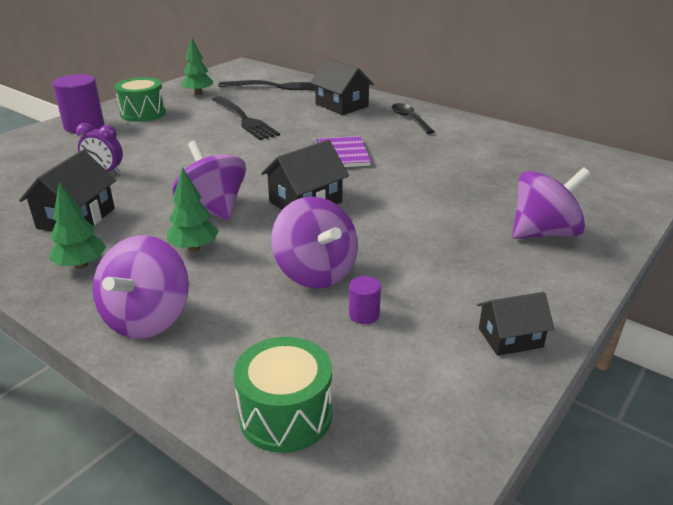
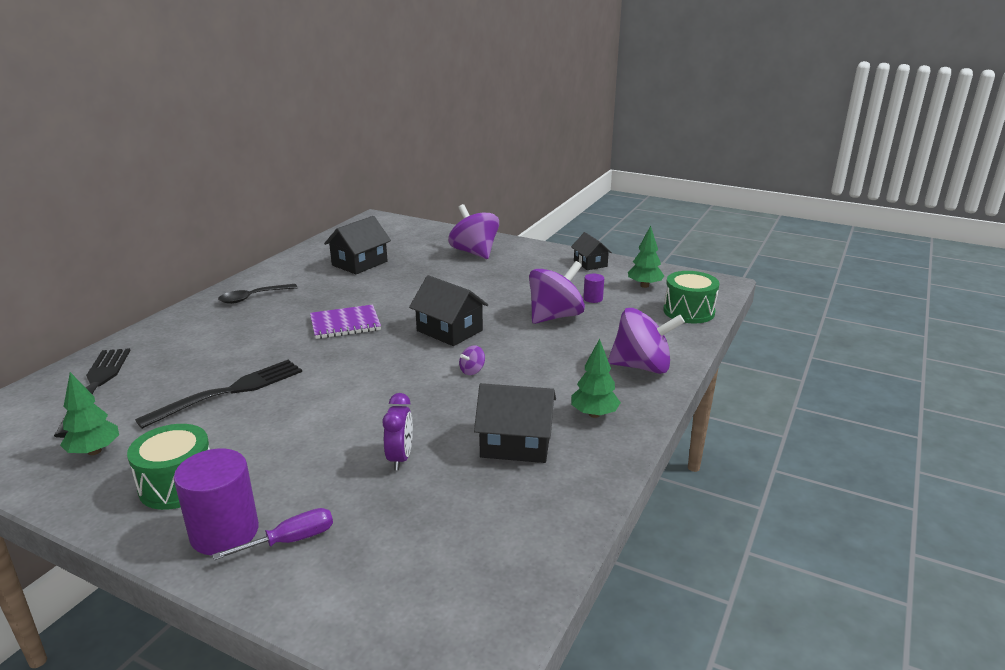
camera: 100 degrees left, 5 degrees down
green tree [167,167,219,251] -> green tree moved to [628,226,664,288]
purple spinning top [172,141,246,220] -> purple spinning top [459,345,485,375], size x0.41
black house [310,58,374,115] -> black house moved to [324,216,391,274]
none -> purple screwdriver [212,508,333,560]

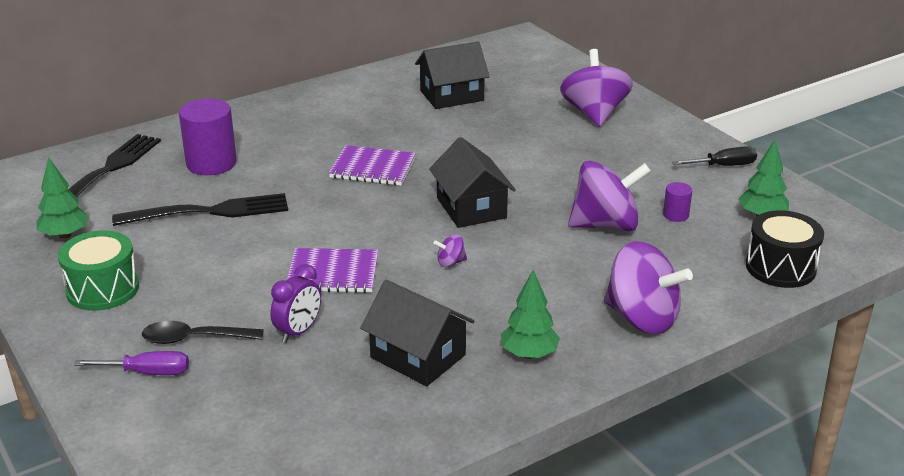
camera: 30 degrees right, 5 degrees up
purple cylinder [174,449,259,555] -> purple cylinder moved to [179,98,237,175]
black spoon [218,284,298,304] -> black spoon moved to [142,321,264,344]
black house [571,232,612,270] -> black screwdriver [672,146,757,166]
green drum [663,271,719,323] -> black drum [746,210,824,288]
none -> purple notebook [287,248,378,293]

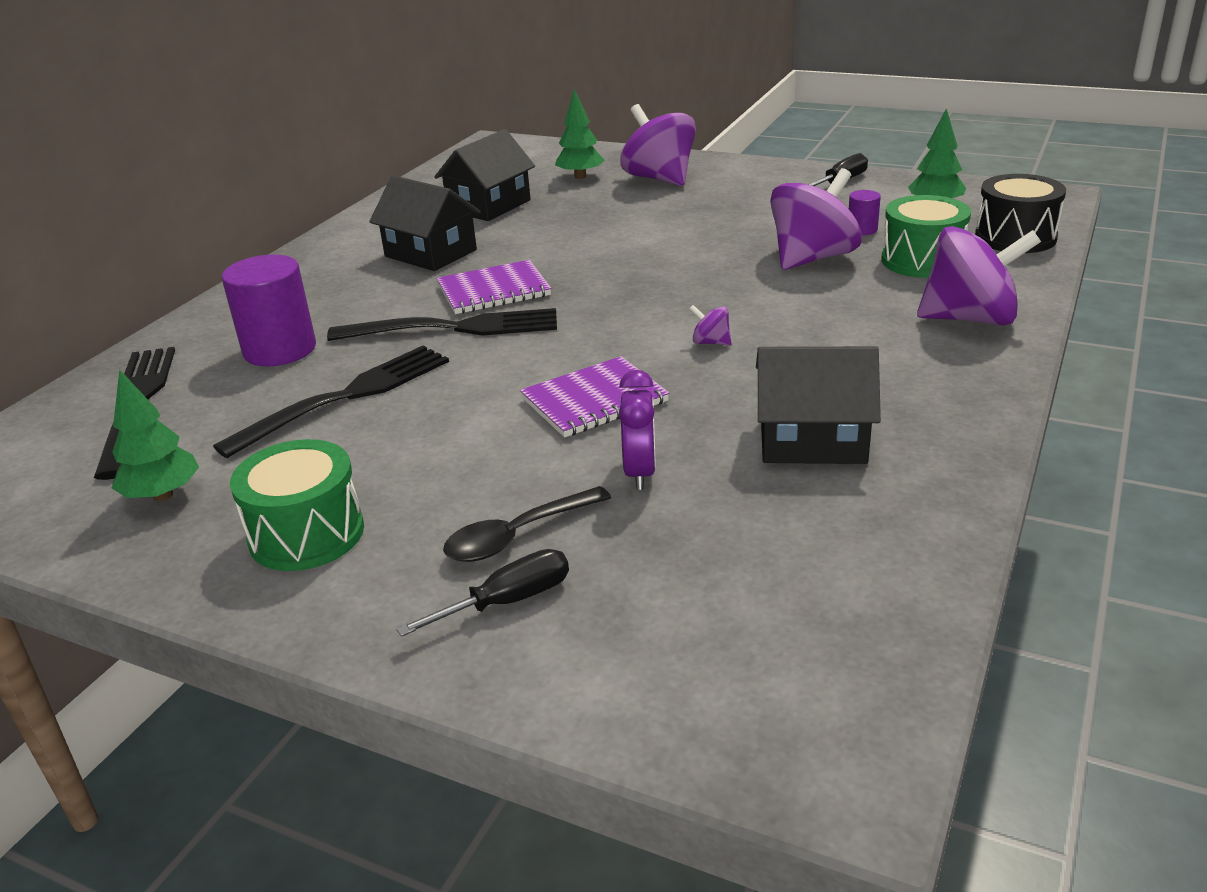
camera: 30 degrees left, 0 degrees up
purple screwdriver [74,351,189,375] -> black screwdriver [396,549,569,637]
black house [429,137,516,228] -> black house moved to [369,175,481,271]
purple spinning top [433,234,467,267] -> purple spinning top turned 75 degrees clockwise [689,305,732,345]
green tree [501,270,560,359] -> green tree moved to [555,89,605,179]
none -> black fork [327,308,557,341]
none -> green drum [881,195,971,278]

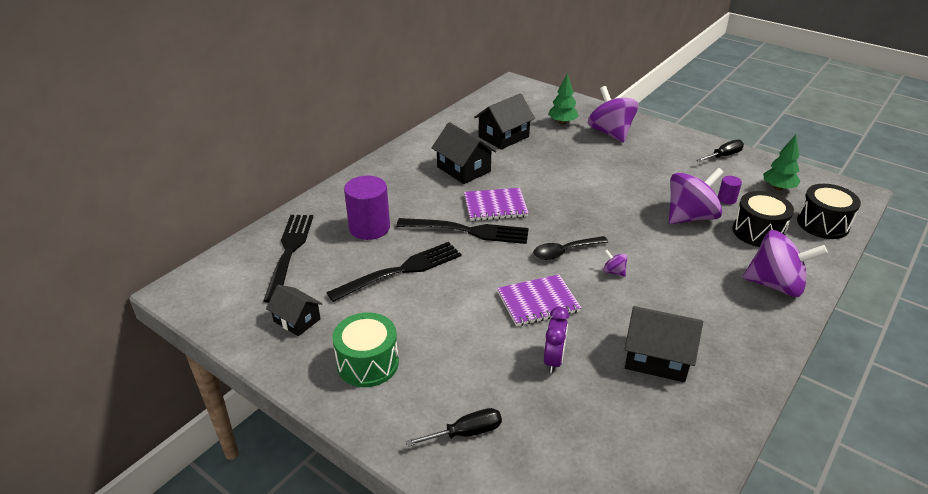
camera: 10 degrees right, 5 degrees up
green tree [112,369,199,501] -> black house [266,285,322,336]
black spoon [443,486,611,562] -> black spoon moved to [533,236,608,260]
green drum [881,195,971,278] -> black drum [733,191,794,247]

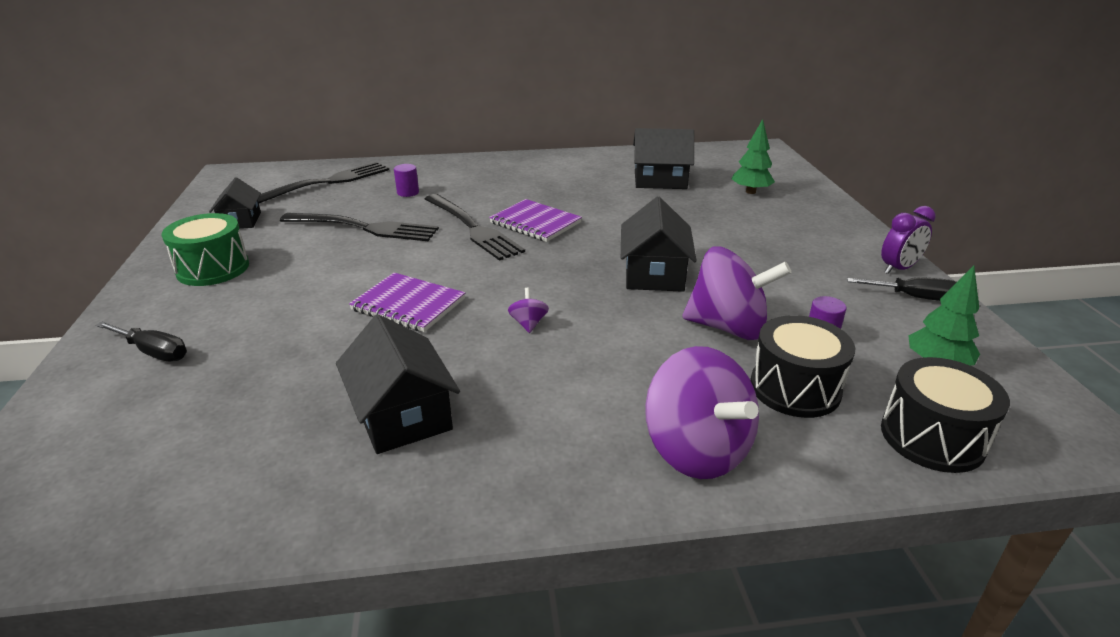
camera: 45 degrees right, 5 degrees down
purple cylinder [344,176,390,240] -> purple cylinder [394,164,419,197], size x0.48
black house [432,122,497,184] -> black house moved to [621,197,697,292]
black spoon [533,236,608,260] -> none
purple clock [544,307,569,373] -> purple clock moved to [881,206,936,274]
purple spinning top [588,86,638,143] -> none

